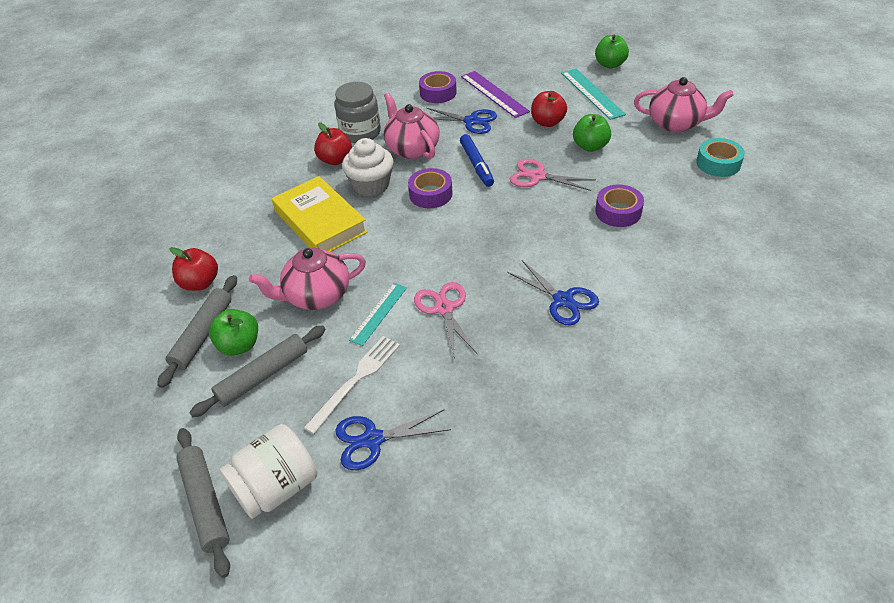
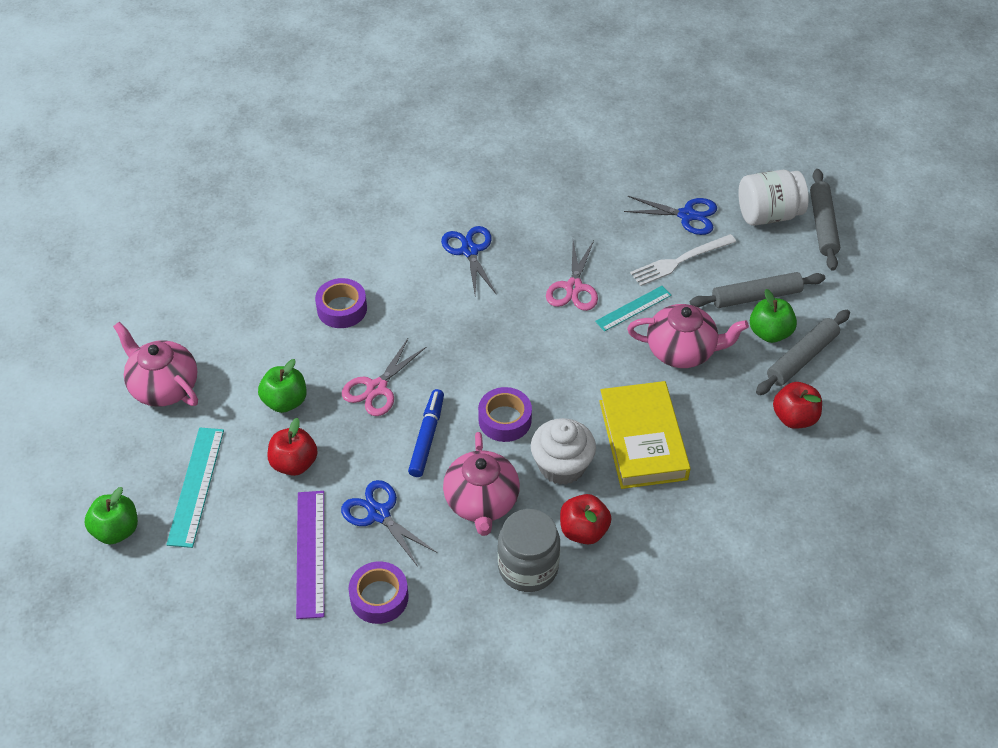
camera: 155 degrees left, 5 degrees up
pink scissors [510,159,595,191] -> pink scissors turned 75 degrees clockwise [342,339,426,416]
turquoise tape [696,138,745,177] -> none

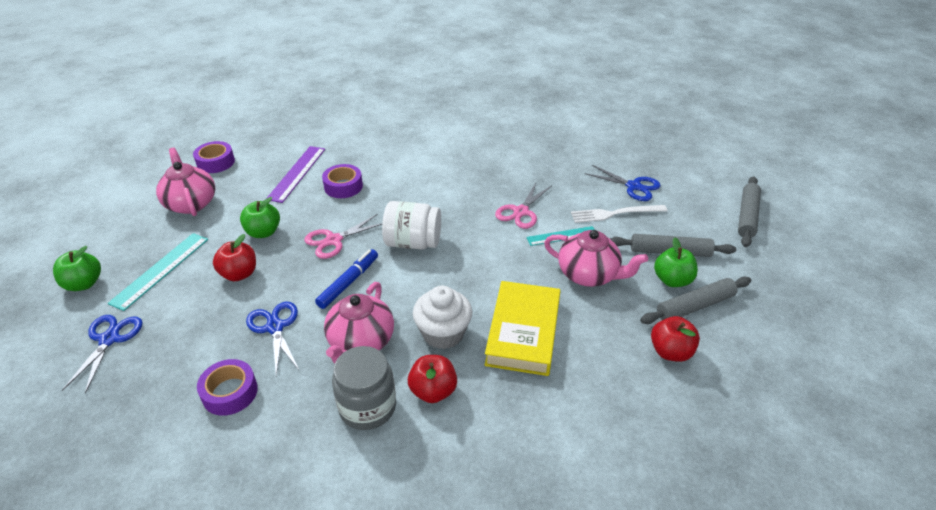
camera: 20 degrees right, 10 degrees down
purple ruler [296,491,324,619] -> purple ruler moved to [266,146,325,203]
blue scissors [441,226,497,295] -> blue scissors moved to [61,315,143,393]
purple tape [478,387,532,442] -> purple tape moved to [193,141,235,173]
white jar [738,170,809,226] -> white jar moved to [382,201,441,249]

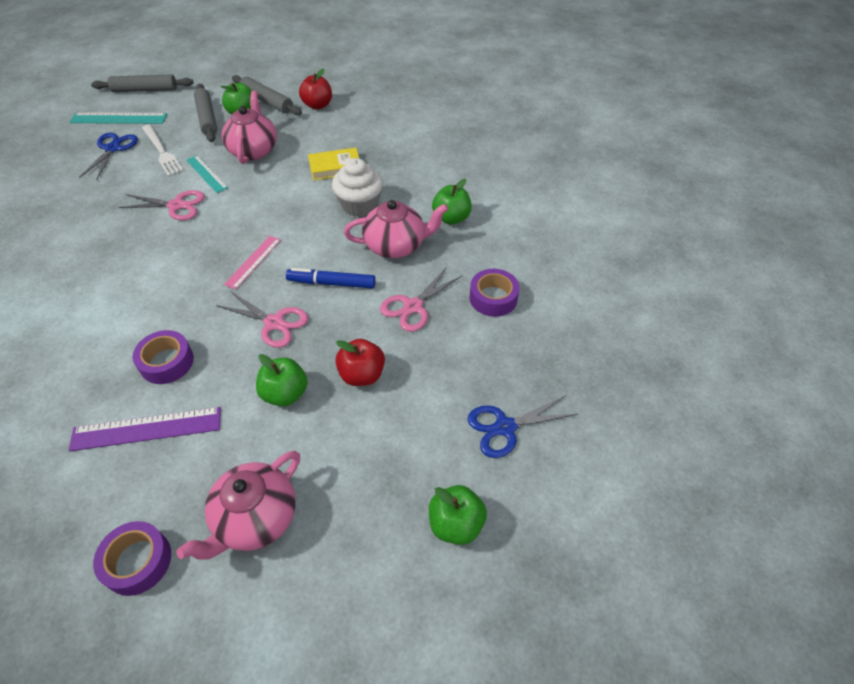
camera: 115 degrees left, 10 degrees up
turquoise ruler [108,233,208,311] -> turquoise ruler moved to [69,112,167,124]
blue scissors [246,302,299,376] -> pink scissors [380,267,463,332]
grey jar [332,346,396,430] -> green apple [432,179,472,224]
white jar [382,201,441,249] -> pink ruler [224,236,281,290]
red apple [408,355,457,403] -> none
yellow book [484,281,560,376] -> yellow book [308,148,359,180], size x0.61

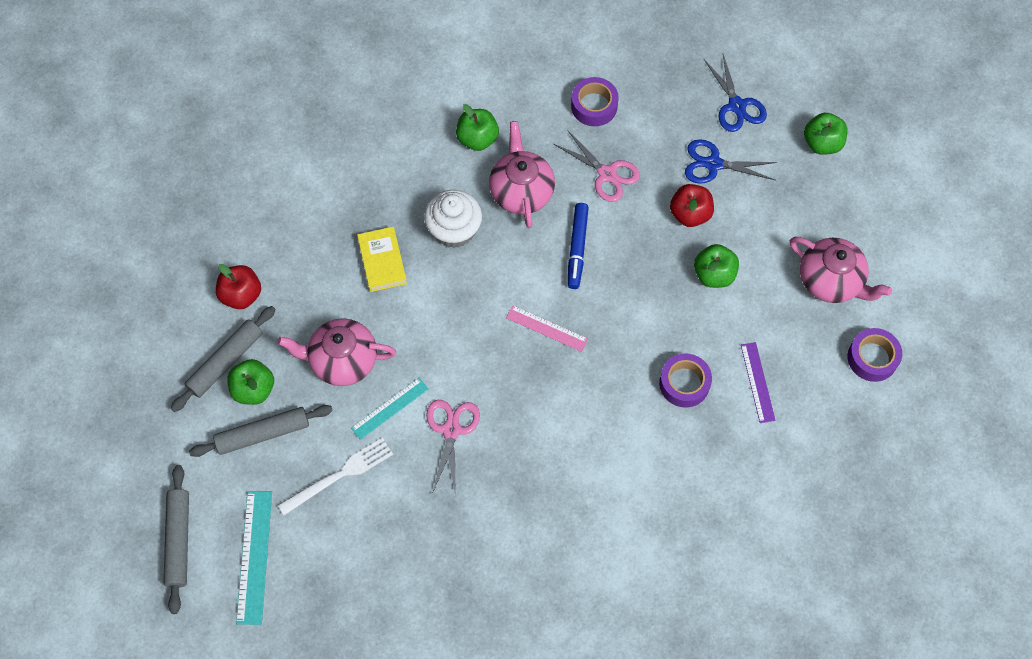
camera: 90 degrees left, 15 degrees up
purple ruler [69,407,221,451] -> purple ruler [741,342,776,423], size x0.66
blue scissors [79,133,138,180] -> blue scissors moved to [685,139,777,184]
pink scissors [216,291,309,348] -> none

